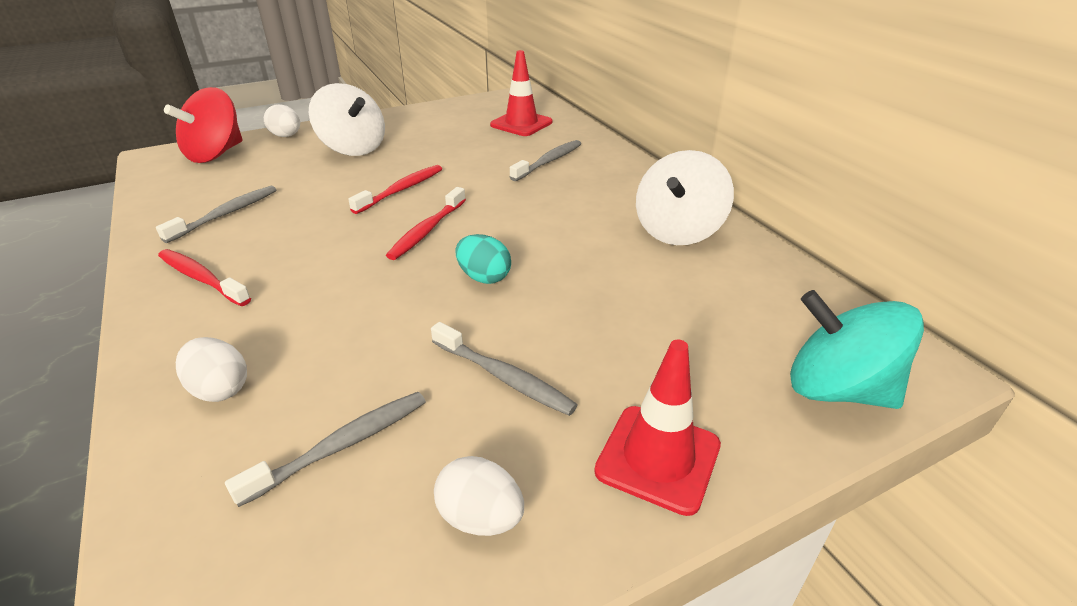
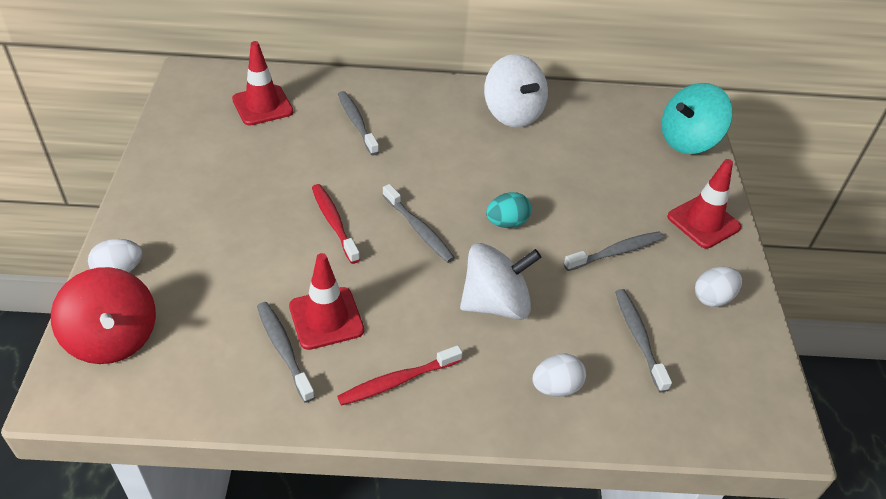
camera: 65 degrees left, 10 degrees up
white spinning top [309,83,385,156] -> white spinning top moved to [460,243,541,320]
red toothbrush [386,187,466,260] -> grey toothbrush [382,184,455,263]
none -> red traffic cone [289,253,364,350]

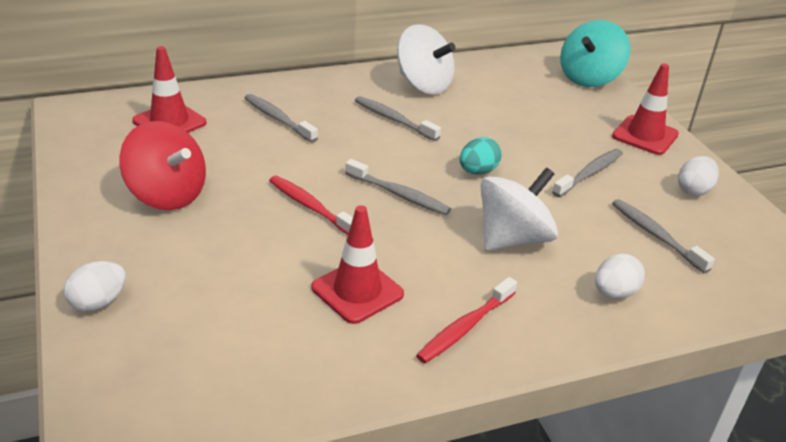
camera: 20 degrees left, 10 degrees down
red spinning top [51,267,156,364] -> red spinning top moved to [120,121,206,210]
grey toothbrush [257,302,315,403] -> grey toothbrush moved to [355,96,441,141]

